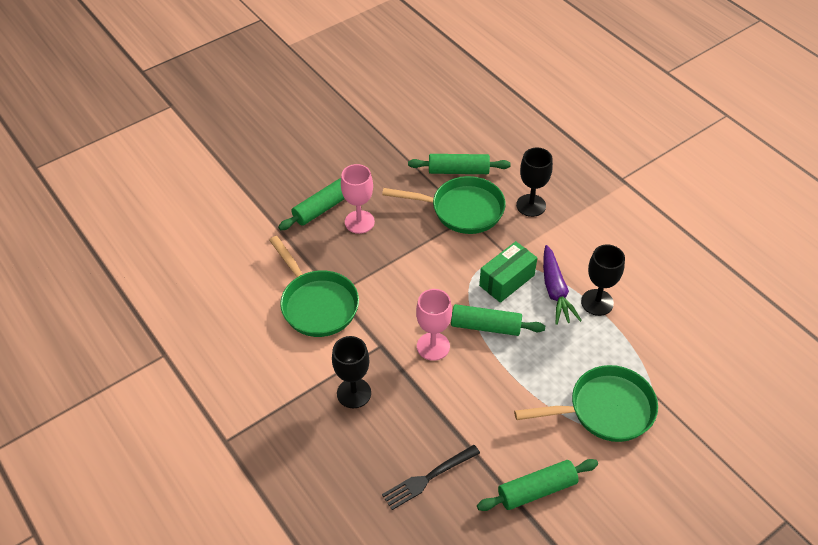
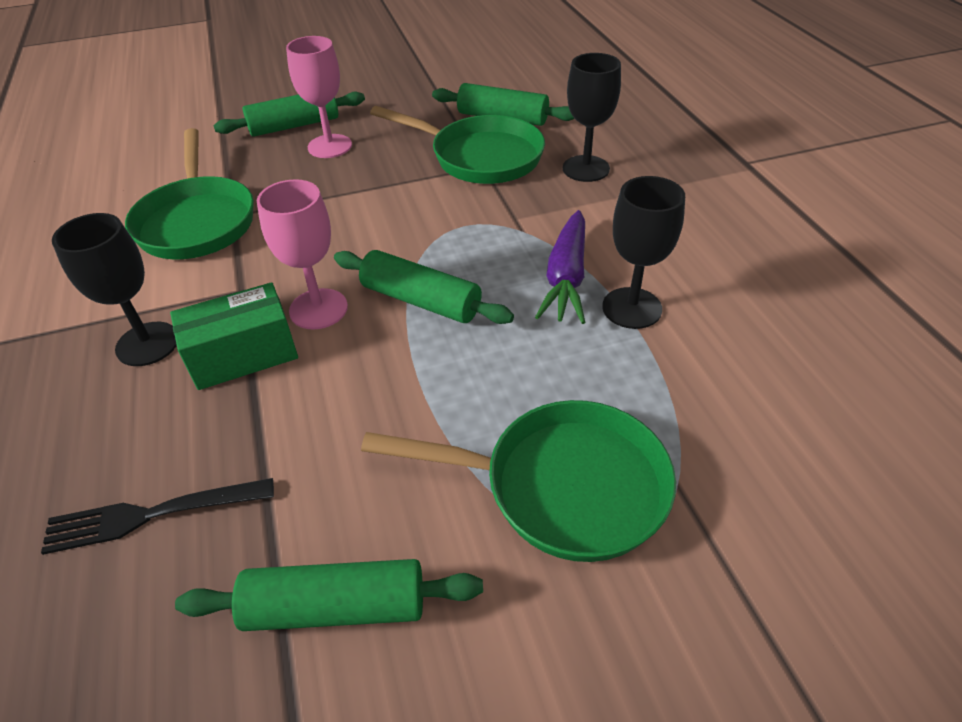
camera: 20 degrees right, 5 degrees down
green box [479,241,537,303] -> green box moved to [170,282,298,390]

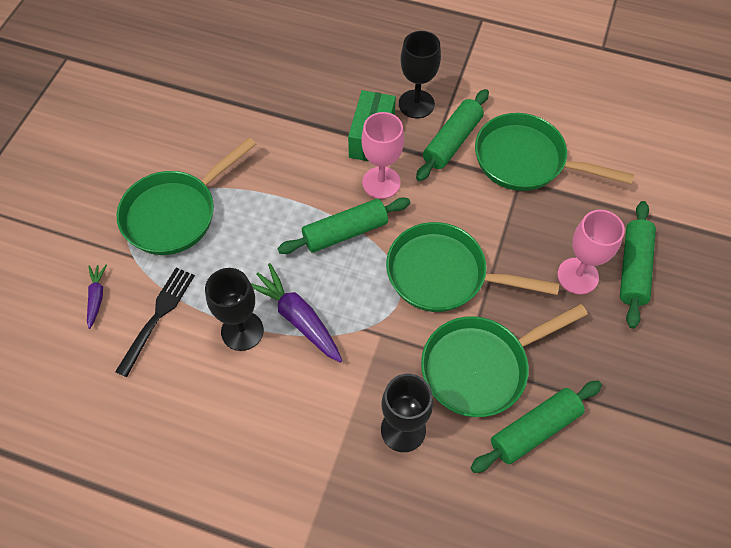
camera: 125 degrees right, 15 degrees up
black fork [41,478,274,555] -> black fork moved to [115,268,195,377]
green rolling pin [175,559,483,631] -> green rolling pin moved to [416,89,489,181]
none -> purple carrot [87,265,107,329]
none -> green pan [386,222,559,312]

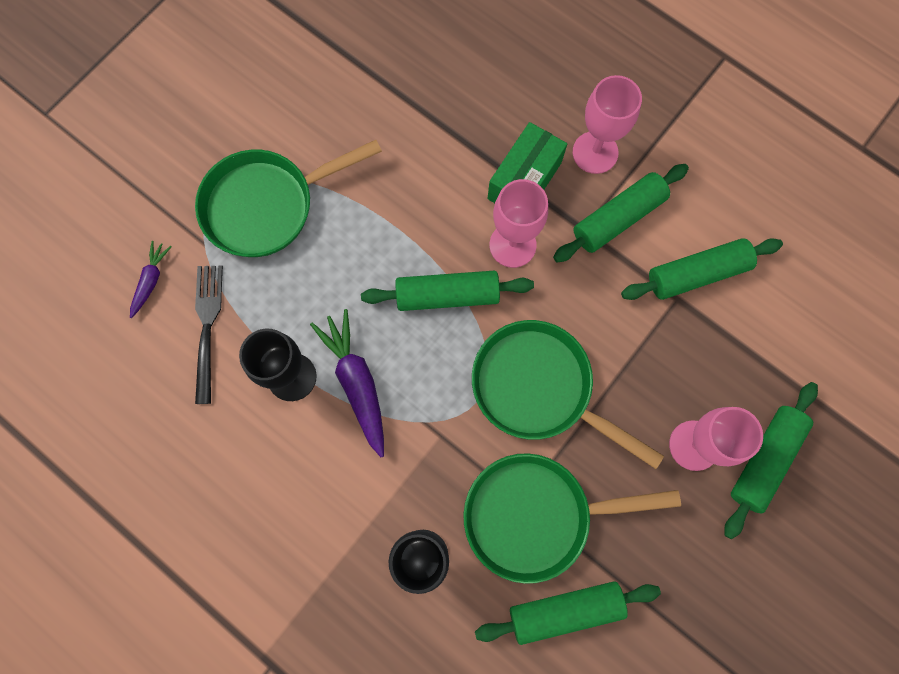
camera: 20 degrees right, 15 degrees up
black fork [115,268,195,377] -> black fork turned 45 degrees counterclockwise [195,265,223,404]
black goblet [399,31,441,118] -> pink goblet [573,75,642,174]
green pan [475,113,634,191] -> green rolling pin [621,238,783,300]

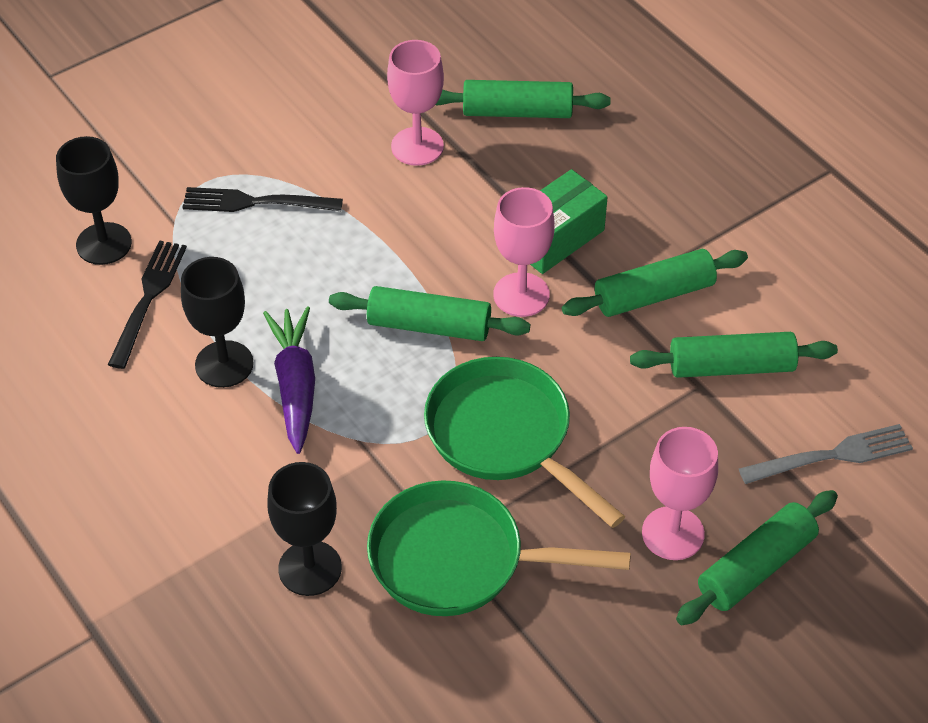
camera: 15 degrees right, 25 degrees down
purple carrot [130,241,171,318] -> black goblet [56,136,132,265]
green pan [195,140,382,257] -> black fork [182,187,343,212]
green rolling pin [475,581,661,645] -> green rolling pin moved to [436,80,611,118]
pink goblet [573,75,642,174] -> pink goblet moved to [387,40,444,166]
none -> grey fork [739,424,913,484]

